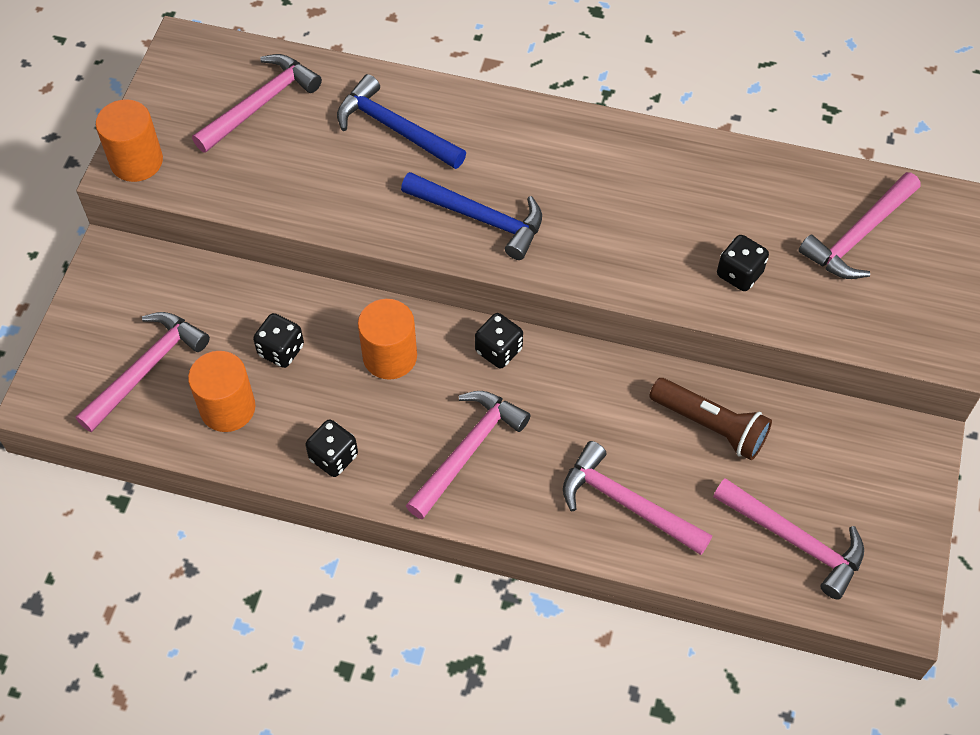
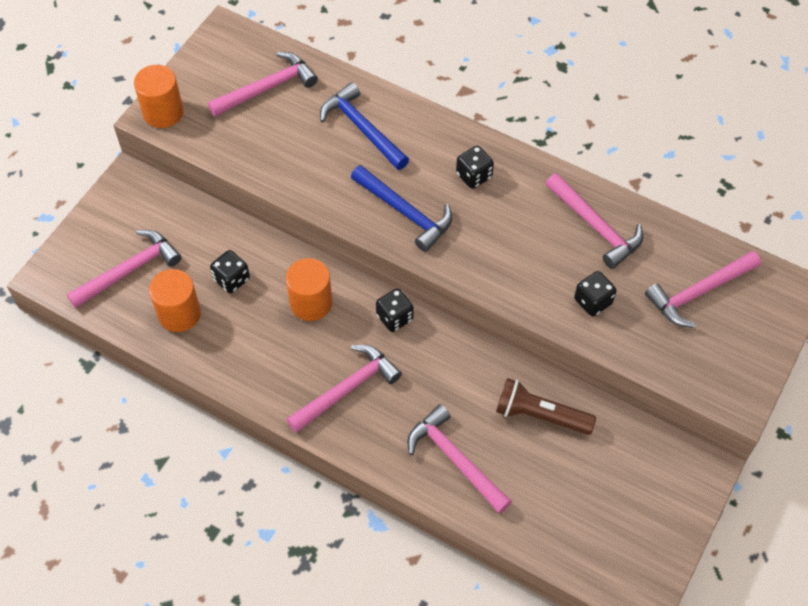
camera: 15 degrees right, 0 degrees up
black dice [305,419,358,477] -> black dice moved to [456,146,494,189]
brown flashlight [650,378,772,460] -> brown flashlight turned 150 degrees clockwise [496,378,596,435]
pink hammer [713,478,864,600] -> pink hammer moved to [546,173,643,269]

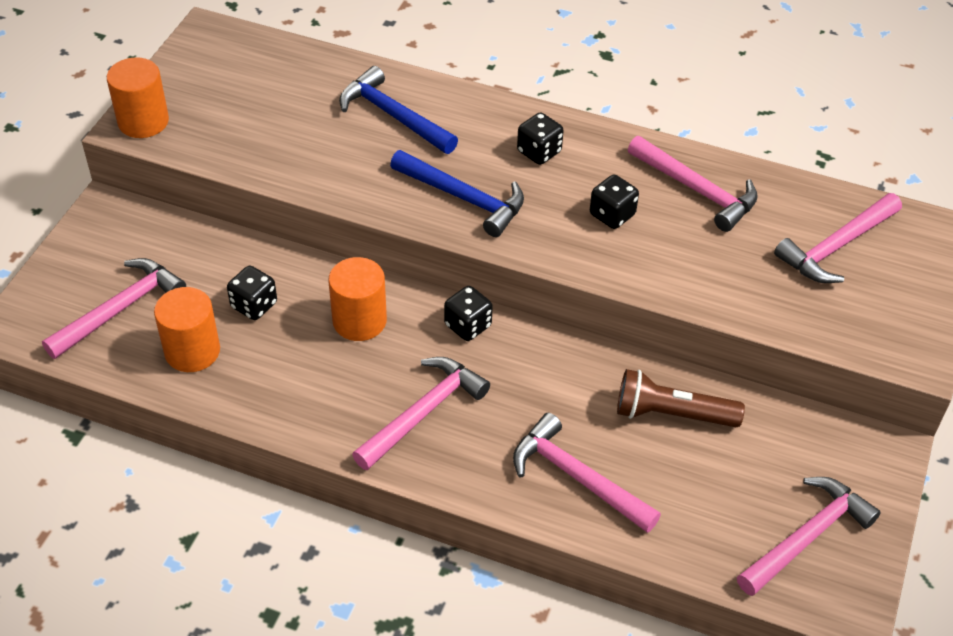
camera: 10 degrees left, 10 degrees down
pink hammer [208,52,318,117] -> pink hammer moved to [737,477,881,596]
black dice [574,271,616,316] -> black dice moved to [590,175,639,229]

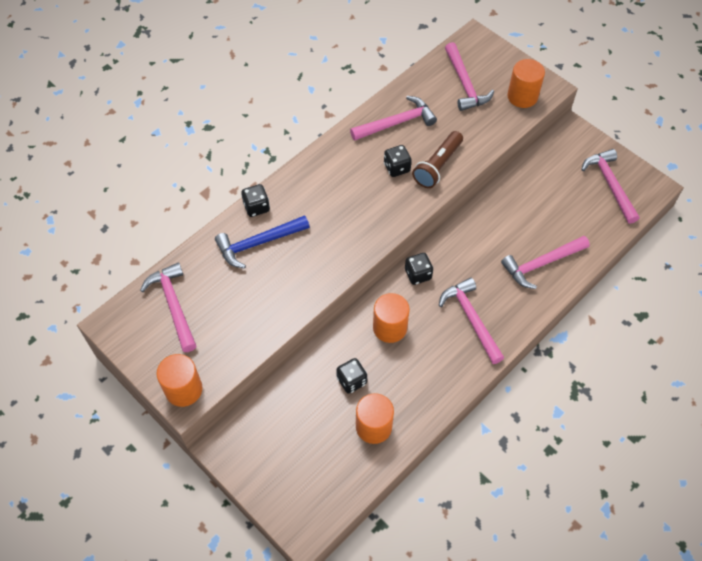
camera: 65 degrees left, 10 degrees up
pink hammer [42,258,186,359] -> pink hammer moved to [140,262,196,352]
blue hammer [390,150,524,237] -> none
black dice [517,112,564,165] -> black dice moved to [241,184,270,217]
brown flashlight [617,369,745,427] -> brown flashlight moved to [412,131,463,188]
none -> orange cylinder [507,59,545,108]

